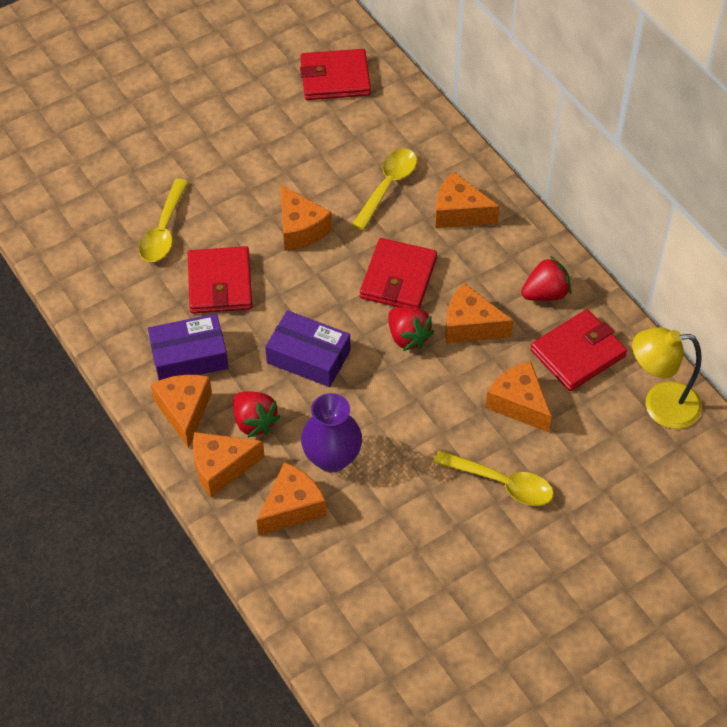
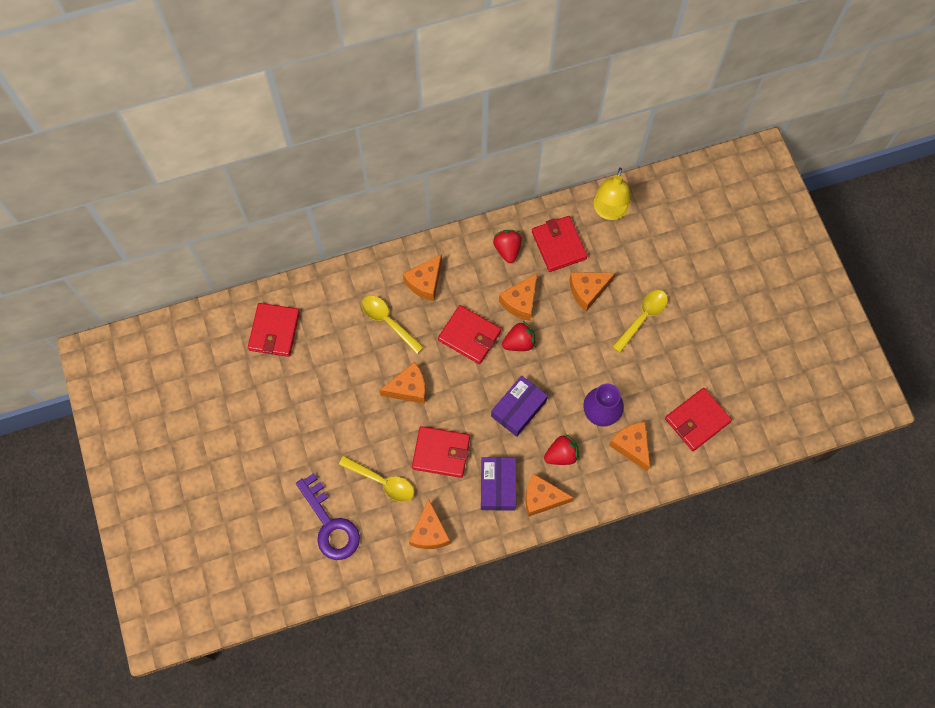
camera: 75 degrees left, 15 degrees up
orange cheese [193,432,265,497] -> orange cheese moved to [409,499,450,549]
none -> purple key [296,473,360,560]
none -> red wallet [665,388,732,451]

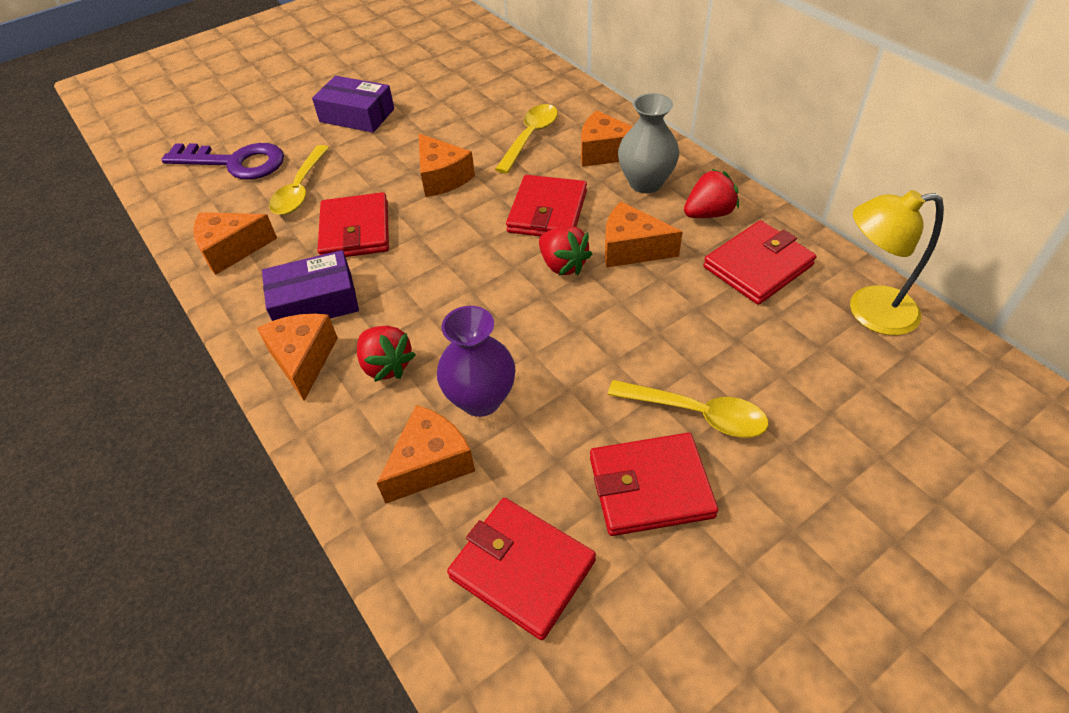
camera: 75 degrees right, 20 degrees down
red wallet [248,303,300,357] -> red wallet moved to [590,433,718,536]
purple key [296,473,360,560] -> purple key turned 120 degrees counterclockwise [161,143,284,180]
purple box [491,375,548,437] -> purple box moved to [312,76,394,133]
orange cheese [569,272,615,311] -> none
none -> grey vase [618,93,679,193]

